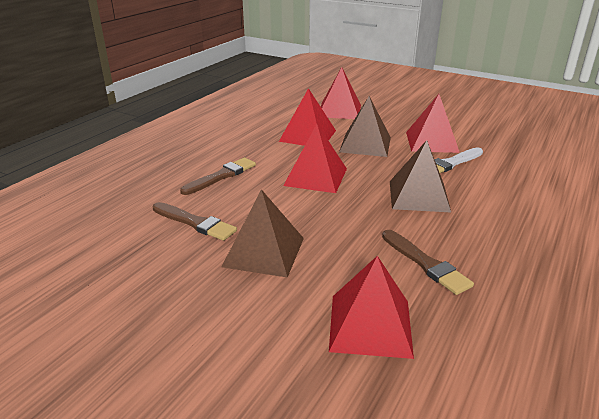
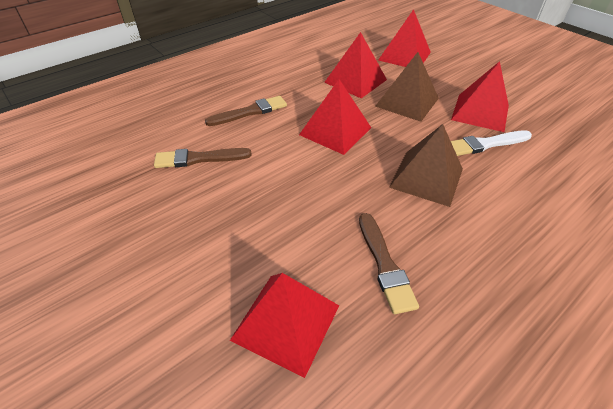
camera: 20 degrees right, 15 degrees up
brown brush [153,202,237,241] -> brown brush turned 120 degrees clockwise [154,148,252,168]
brown pyramid [222,189,304,278] -> none

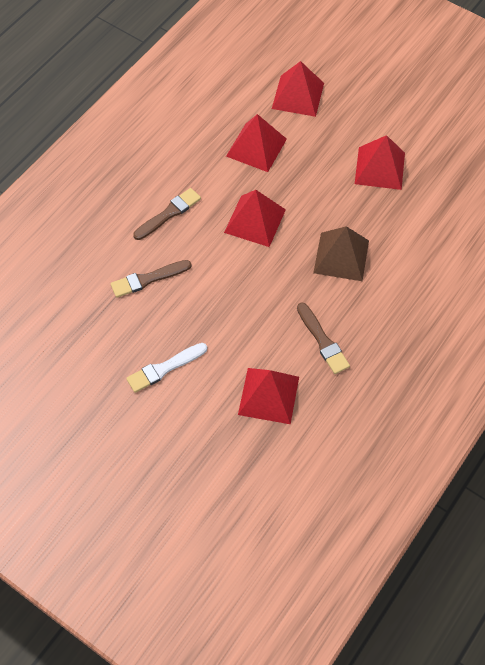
camera: 15 degrees left, 15 degrees up
brown pyramid [375,52,439,122] -> none
white brush [451,130,532,156] -> white brush moved to [126,343,207,393]

